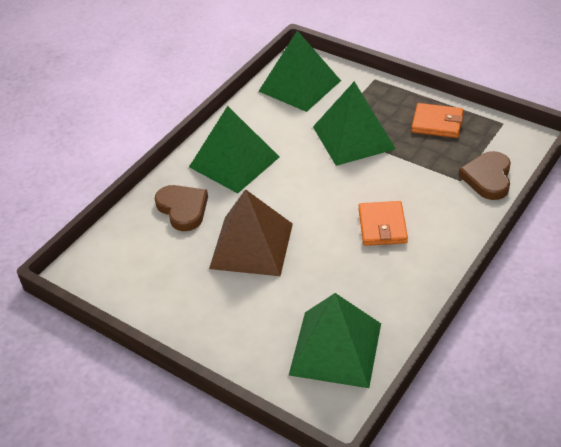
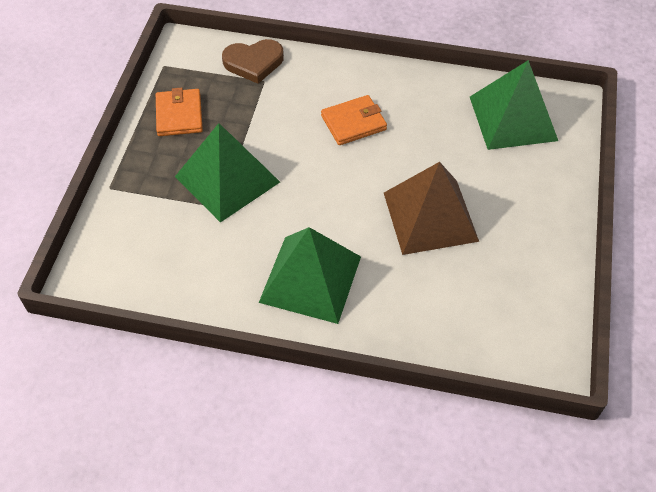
camera: 115 degrees left, 10 degrees up
brown heart [155,185,208,231] -> none
green pyramid [259,30,341,112] -> none

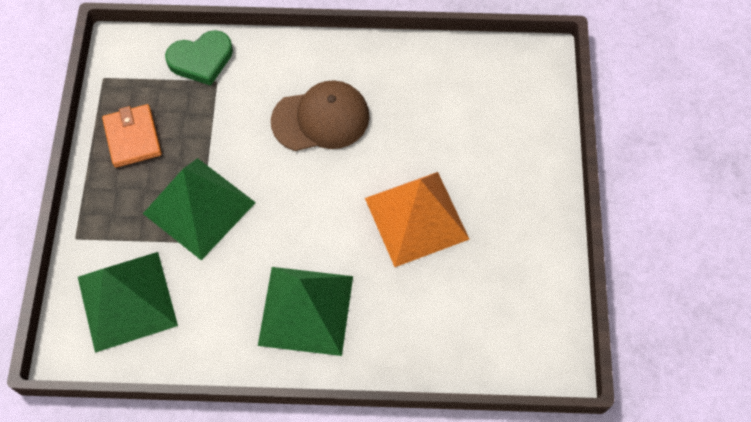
camera: 10 degrees left, 10 degrees up
brown heart [222,39,284,84] -> green heart [165,30,233,86]
orange wallet [321,95,387,145] -> brown cap [271,80,369,151]
brown pyramid [384,162,479,255] -> orange pyramid [365,172,469,267]
green pyramid [470,60,558,150] -> green pyramid moved to [78,252,178,353]

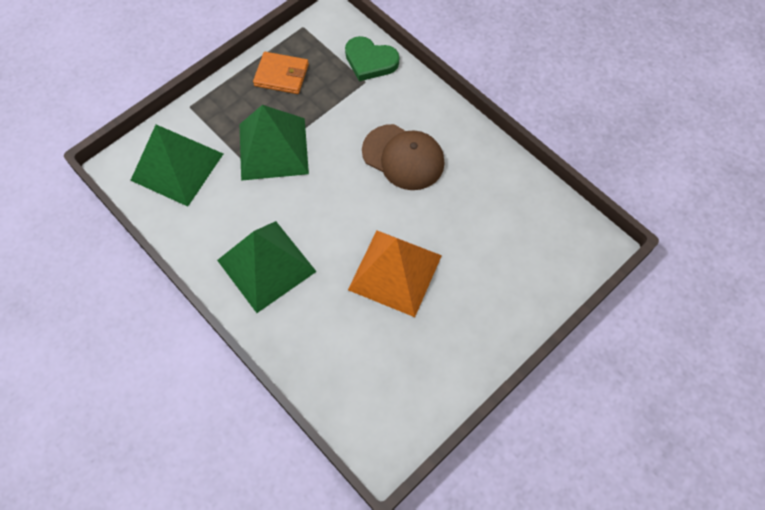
camera: 45 degrees right, 0 degrees up
orange wallet [102,104,162,168] -> orange wallet turned 75 degrees clockwise [253,52,309,94]

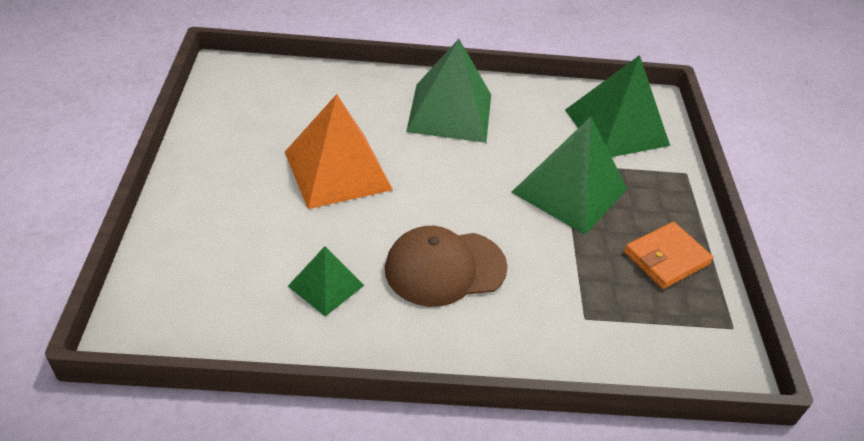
camera: 130 degrees right, 20 degrees down
green heart [345,36,399,81] -> none
none -> green pyramid [288,246,364,317]

